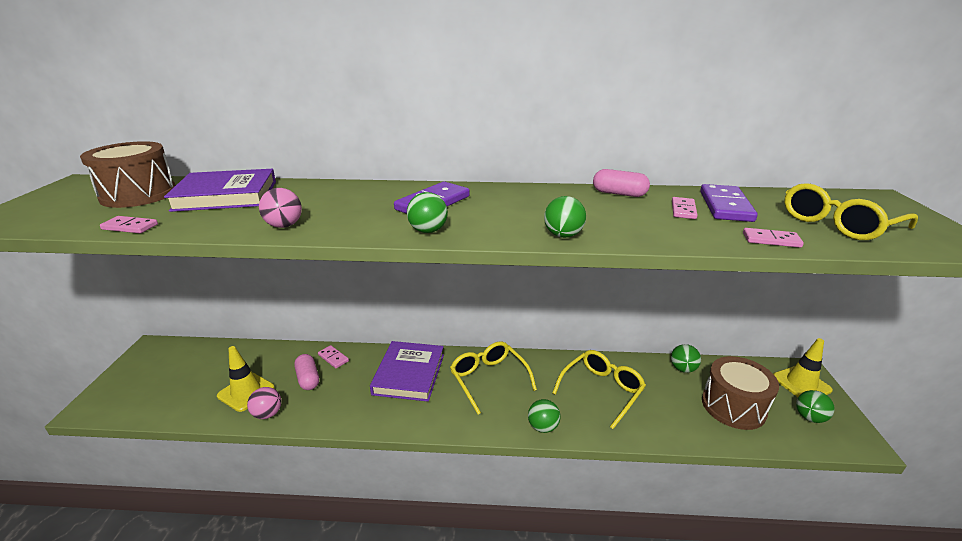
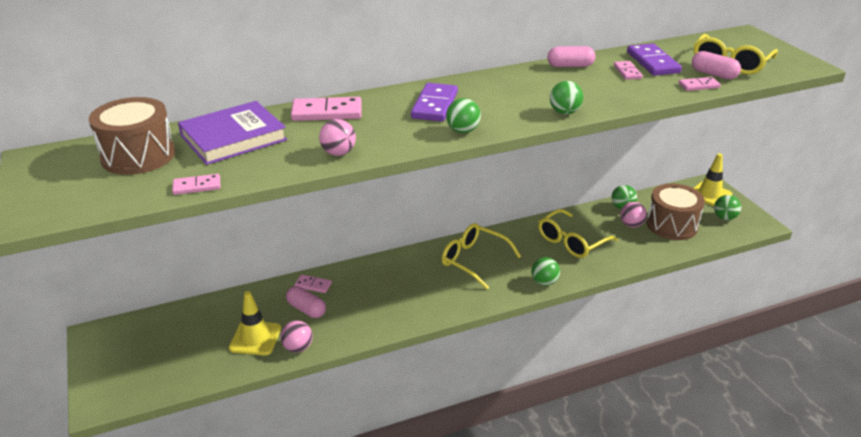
camera: 25 degrees left, 5 degrees up
purple book [370,341,444,402] -> none
yellow glasses [553,350,646,429] -> yellow glasses turned 150 degrees counterclockwise [538,209,618,258]
none -> pink domino [291,97,361,121]
none -> pink ball [620,202,647,228]
none -> pink capsule [692,51,741,80]

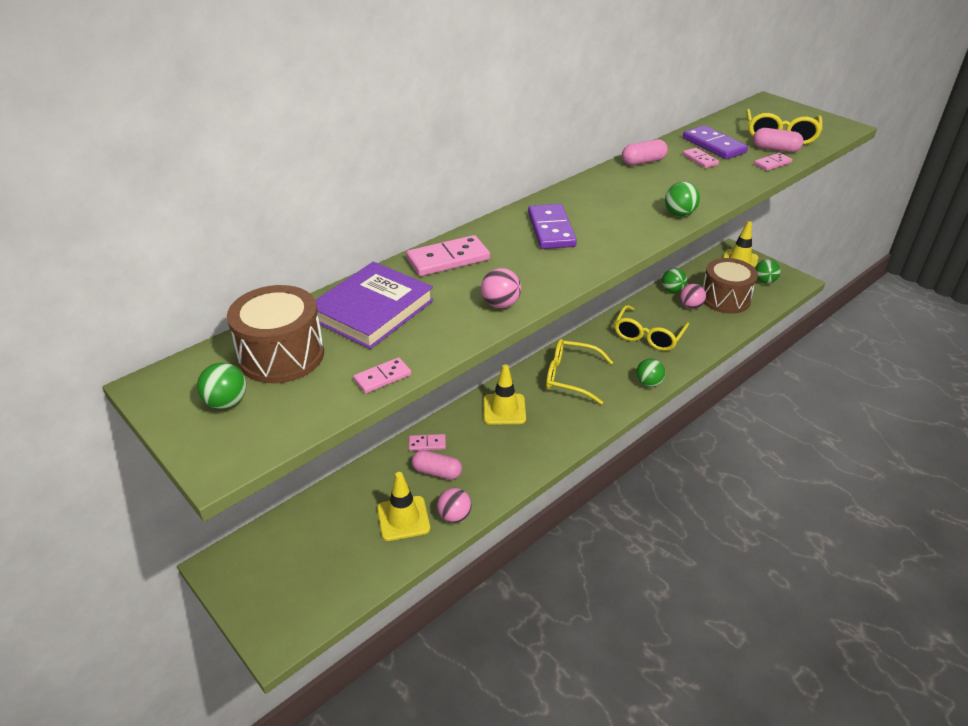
camera: 20 degrees left, 5 degrees up
green ball [446,98,481,133] -> green ball moved to [197,363,246,409]
none -> yellow traffic cone [483,364,526,425]

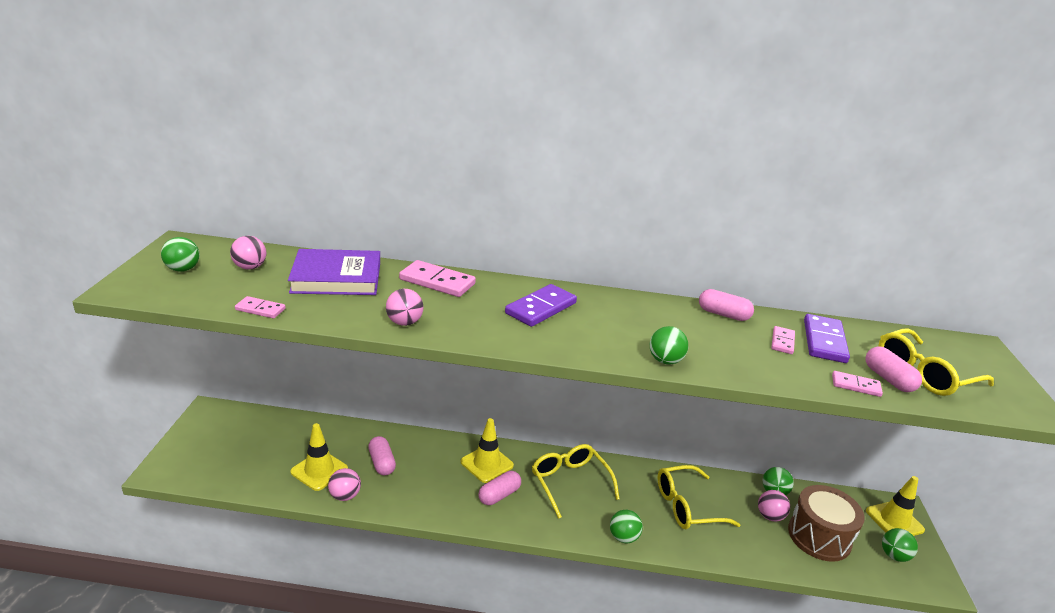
camera: 45 degrees right, 10 degrees down
brown drum [227,285,324,384] -> pink ball [230,236,266,270]
pink domino [409,434,446,451] -> none
none -> pink capsule [478,471,521,505]

